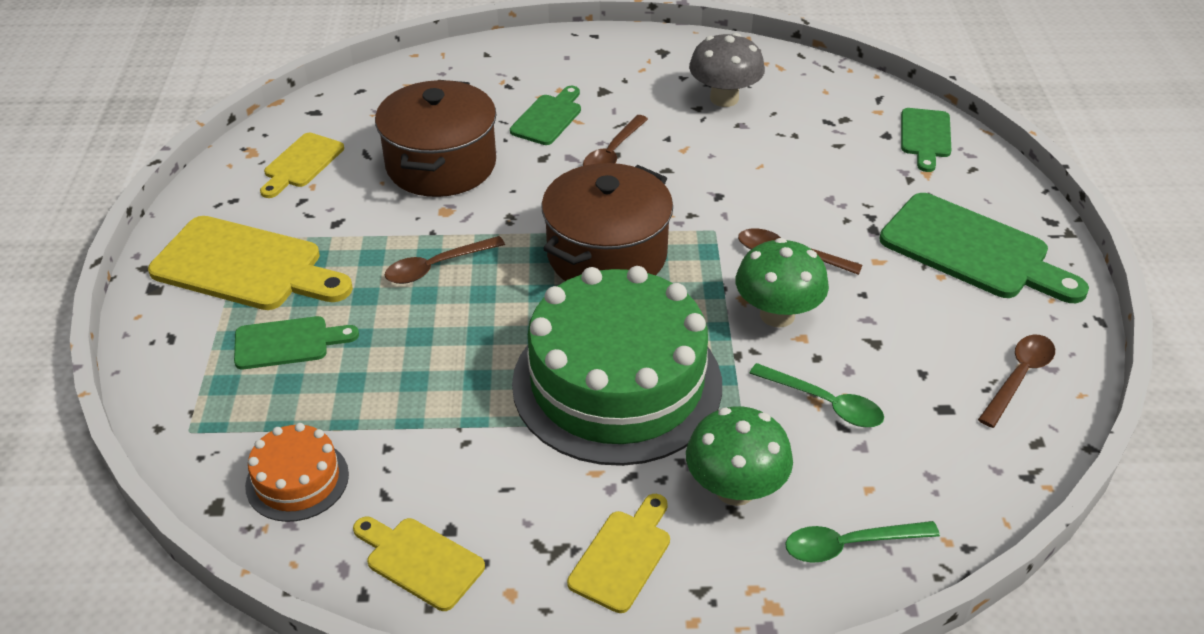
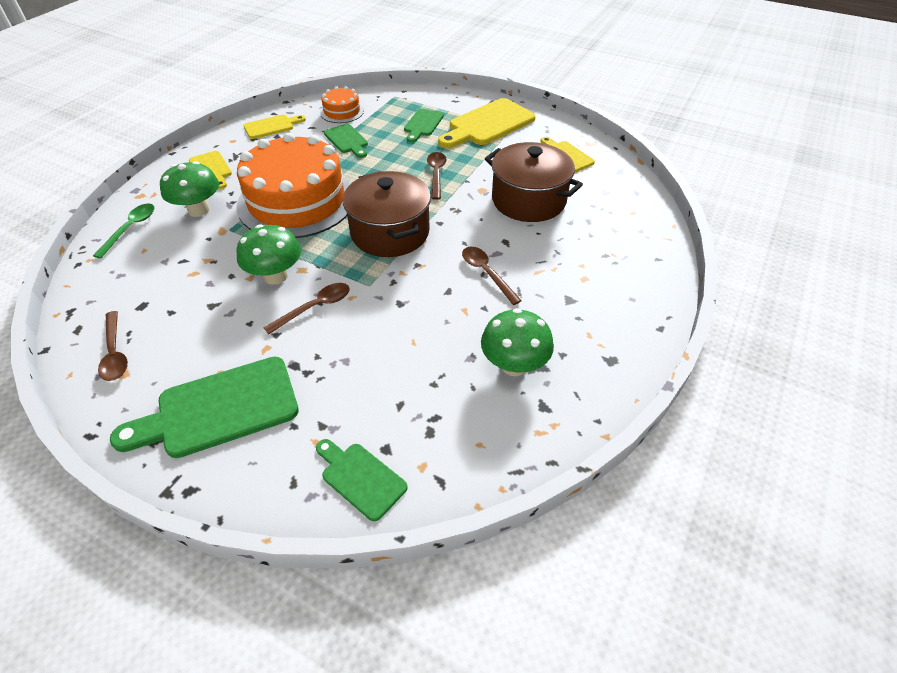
camera: 120 degrees right, 5 degrees up
green cutting board [510,86,581,145] -> green cutting board moved to [324,124,368,158]
green cake [512,266,722,466] -> orange cake [237,133,351,238]
grey mushroom [689,33,765,107] -> green mushroom [481,308,554,376]
green spoon [749,363,884,427] -> none

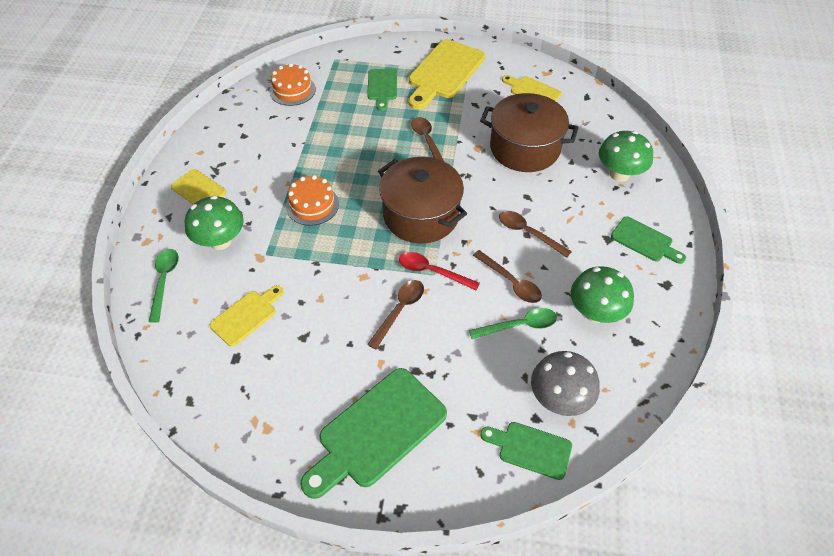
camera: 20 degrees left, 5 degrees up
brown spoon [98,311,128,381] -> brown spoon moved to [473,250,542,303]
green mushroom [236,225,301,285] -> green mushroom moved to [599,131,653,182]
orange cake [237,133,351,238] -> orange cake [286,175,339,226], size x0.45
yellow cutting board [243,115,306,139] -> yellow cutting board moved to [210,285,284,346]
green cutting board [324,124,368,158] -> green cutting board moved to [611,216,686,264]
none -> red spoon [399,252,480,290]
none -> green spoon [469,308,557,339]
none -> grey mushroom [531,351,600,416]

